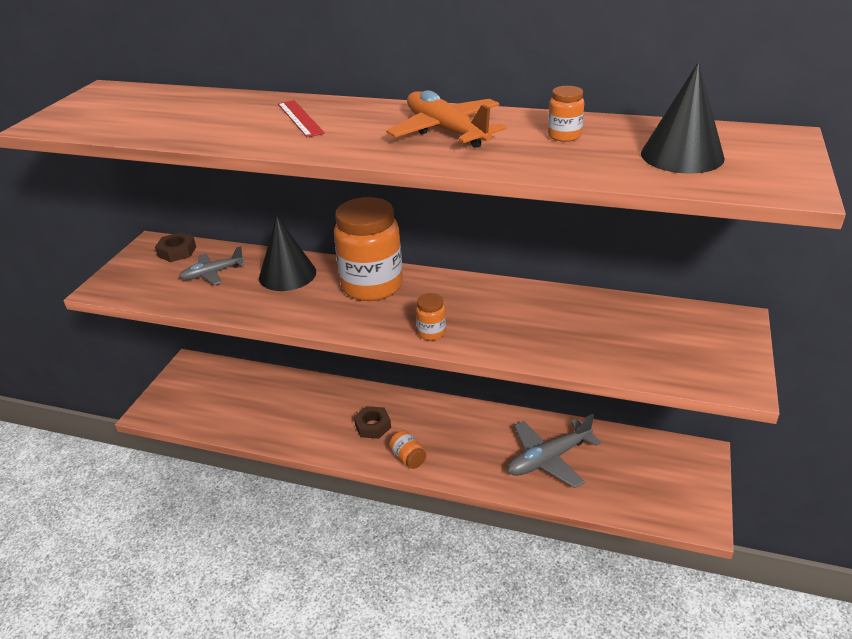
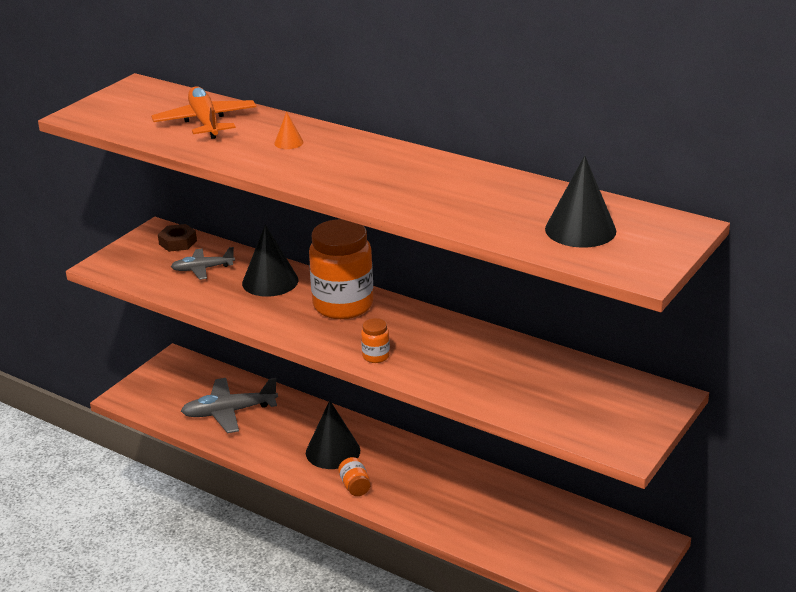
camera: 15 degrees right, 5 degrees down
red ruler [278,100,325,138] -> orange cone [274,112,304,149]
brown nut [354,406,391,439] -> black cone [306,400,360,469]
orange plane [386,90,507,148] -> orange plane moved to [151,86,256,139]
grey plane [507,414,601,488] -> grey plane moved to [181,378,278,433]
orange jar [548,86,584,142] -> none

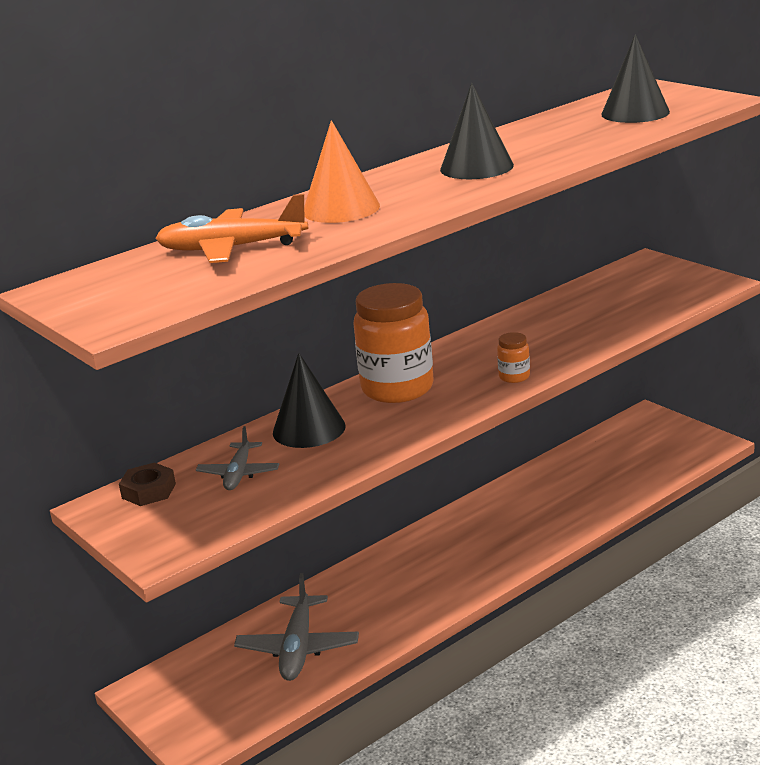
camera: 70 degrees left, 5 degrees down
orange cone [274,112,304,149] -> orange cone [304,120,380,223], size x2.12
black cone [306,400,360,469] -> black cone moved to [440,83,514,179]
orange jar [338,457,370,496] -> none

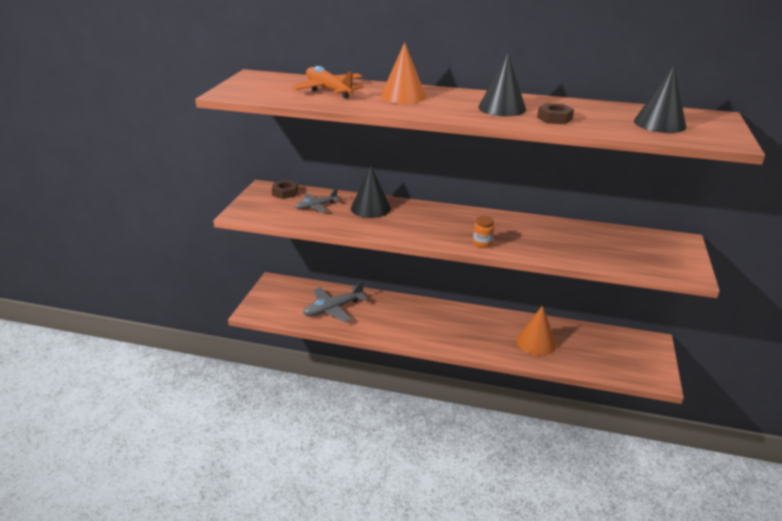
camera: 50 degrees right, 5 degrees up
orange jar [353,283,434,403] -> none
none -> orange cone [516,306,556,356]
none -> brown nut [537,103,574,124]

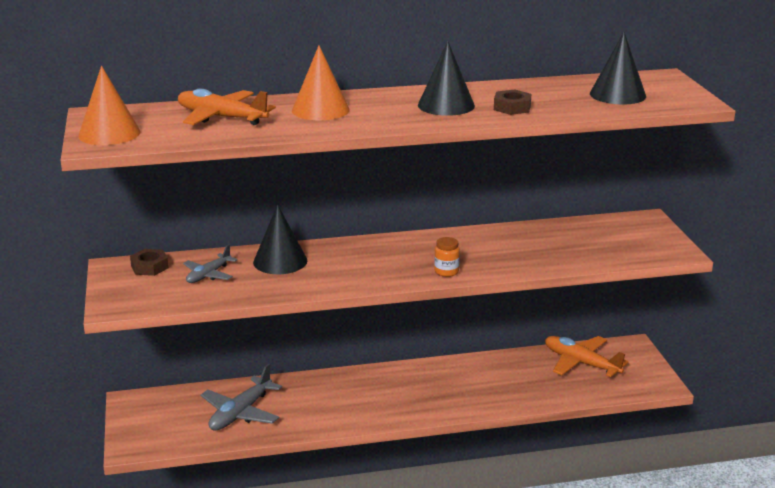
camera: 25 degrees left, 5 degrees down
orange cone [516,306,556,356] -> orange cone moved to [78,66,140,145]
none -> orange plane [545,336,629,377]

